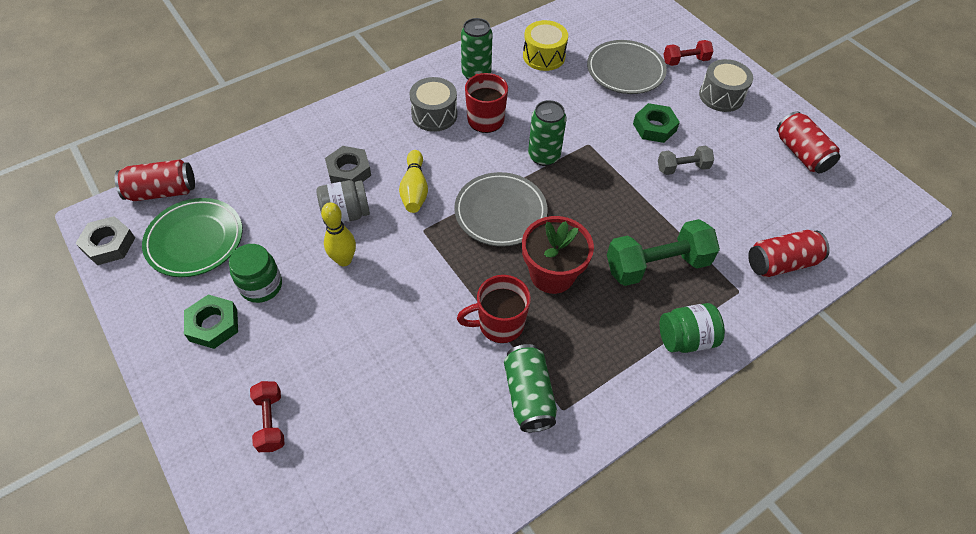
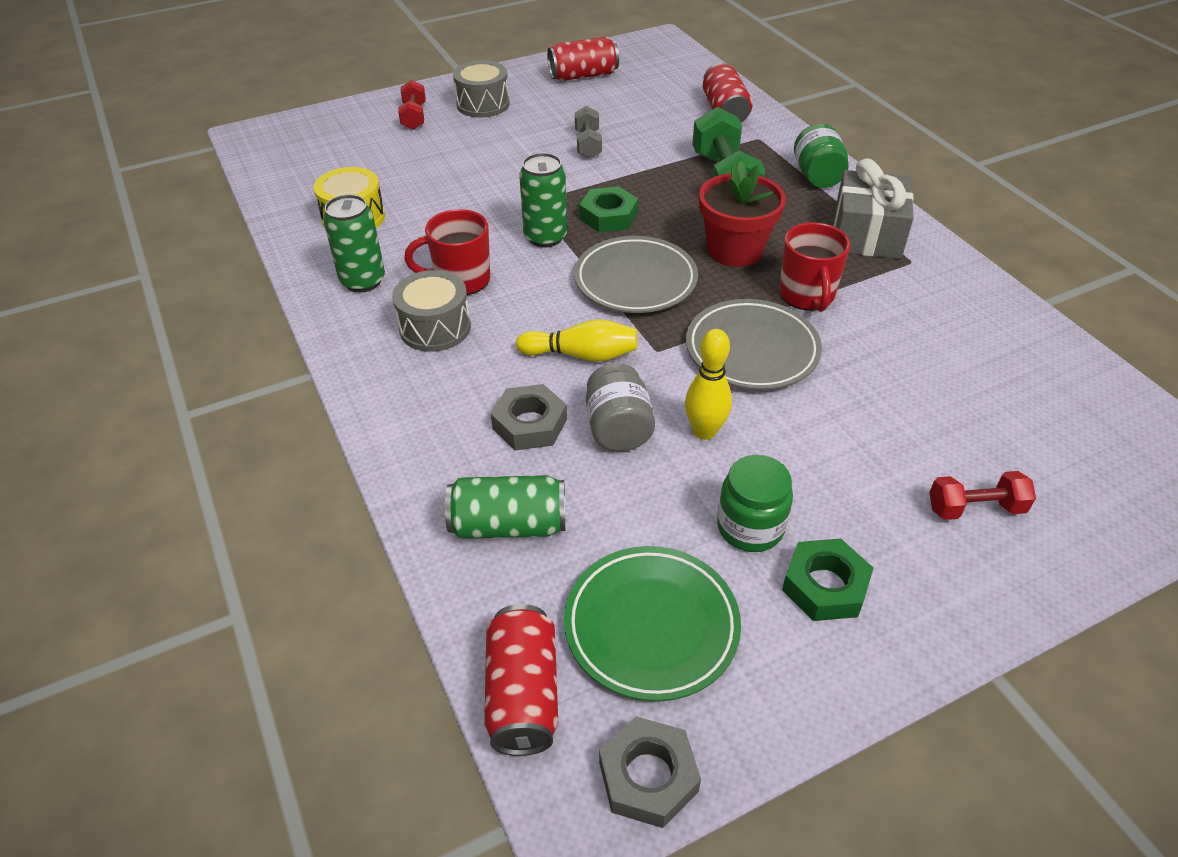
camera: 80 degrees left, 10 degrees down
green can [504,344,557,432] -> green can moved to [445,475,565,539]
grey plate [587,40,667,94] -> grey plate moved to [686,299,822,390]
green nut [633,103,680,143] -> green nut moved to [579,186,638,232]
none -> grey gift [834,158,914,259]

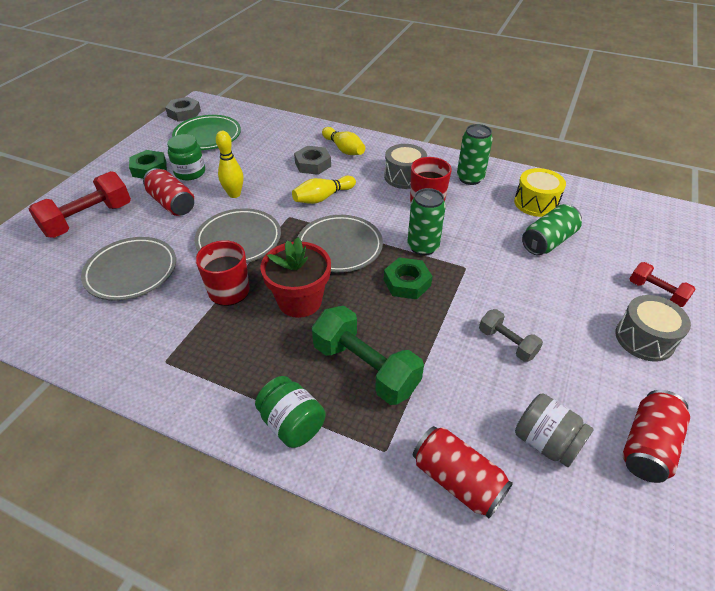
camera: 140 degrees right, 0 degrees up
green can [445,475,565,539] -> green can moved to [522,204,582,255]
red can [484,604,558,756] -> red can moved to [143,168,194,216]
grey jar [586,363,655,451] -> grey jar moved to [515,393,594,467]
grey gift [834,158,914,259] -> none
red dumbbell [929,471,1036,520] -> red dumbbell [28,171,131,238], size x1.80
none -> grey plate [81,237,176,301]
none -> yellow bowling pin [322,127,365,155]

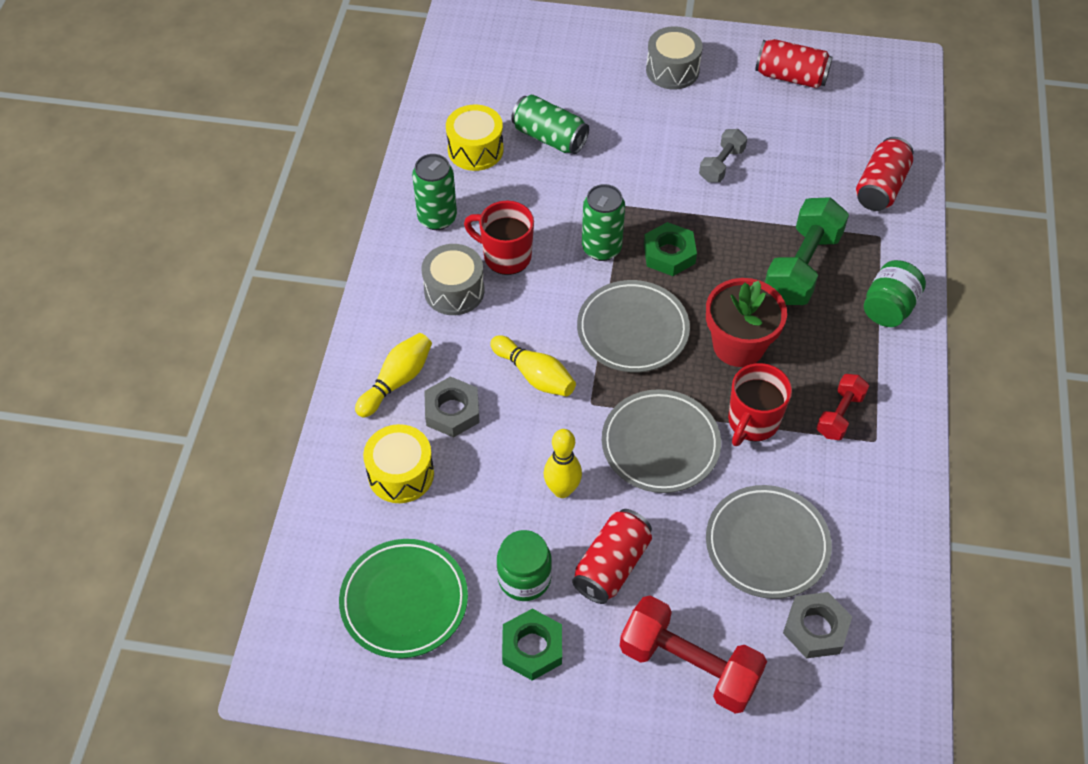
camera: 105 degrees left, 10 degrees up
grey nut [165,97,201,122] -> grey nut moved to [783,592,852,658]
grey jar [515,393,594,467] -> none
red dumbbell [630,262,696,307] -> red dumbbell moved to [816,374,869,440]
none -> yellow drum [363,424,434,503]

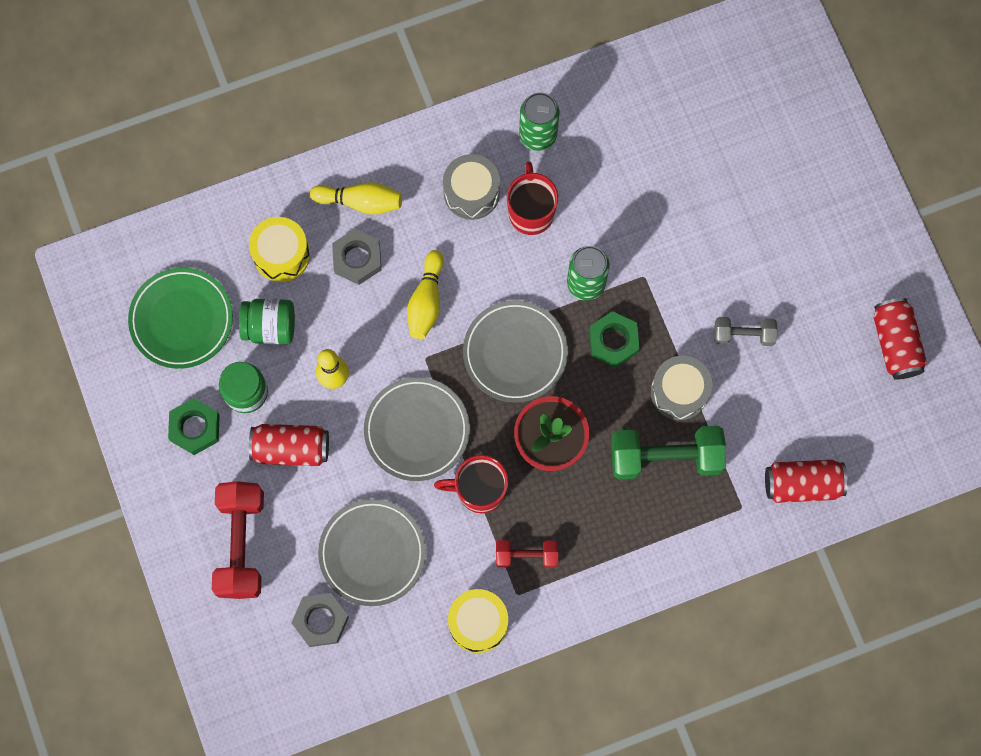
camera: 60 degrees right, 20 degrees up
yellow drum [446,105,503,171] -> yellow drum moved to [448,589,508,653]
green can [511,95,589,154] -> none
grey drum [646,26,703,90] -> grey drum moved to [651,356,712,421]
green jar [864,260,926,327] -> green jar moved to [239,299,295,344]

